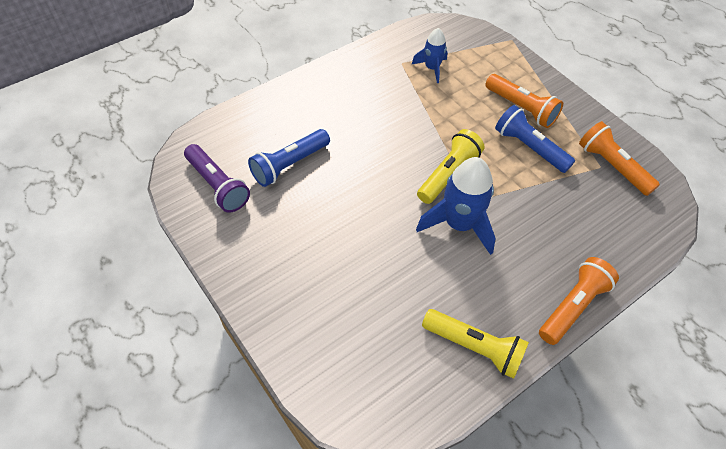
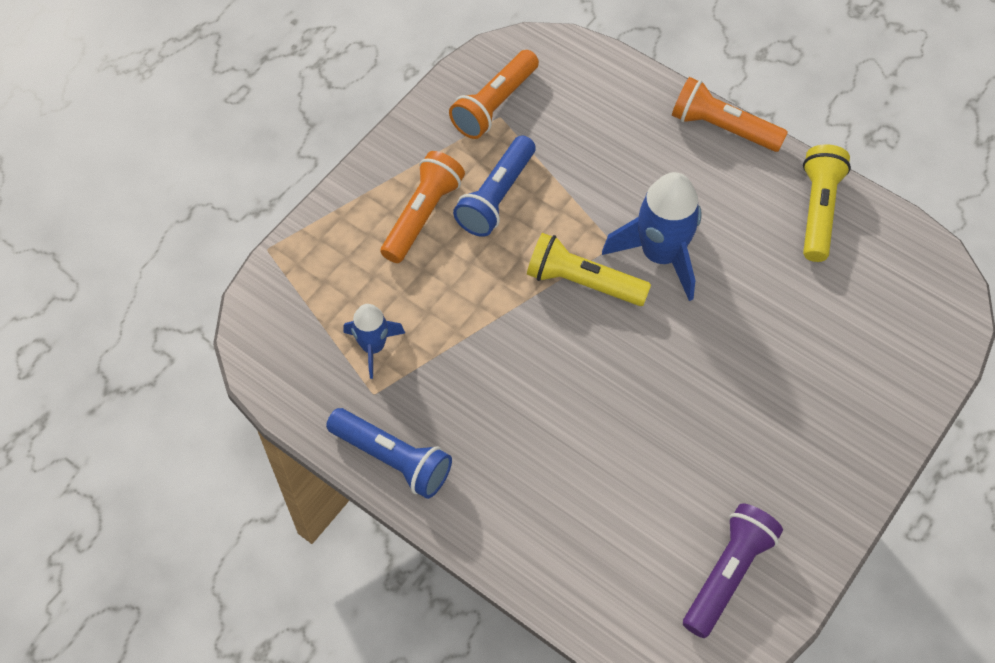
camera: 105 degrees left, 5 degrees up
blue flashlight [248,129,330,187] -> blue flashlight moved to [326,408,452,499]

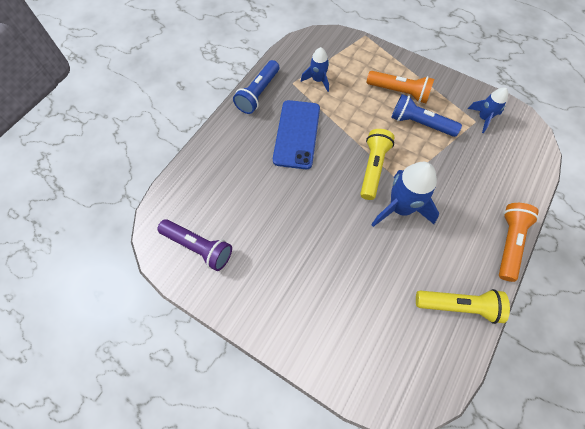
camera: 85 degrees right, 5 degrees up
orange flashlight [449,50,539,139] -> blue rocket [468,88,508,133]
none -> blue phone [273,100,320,169]

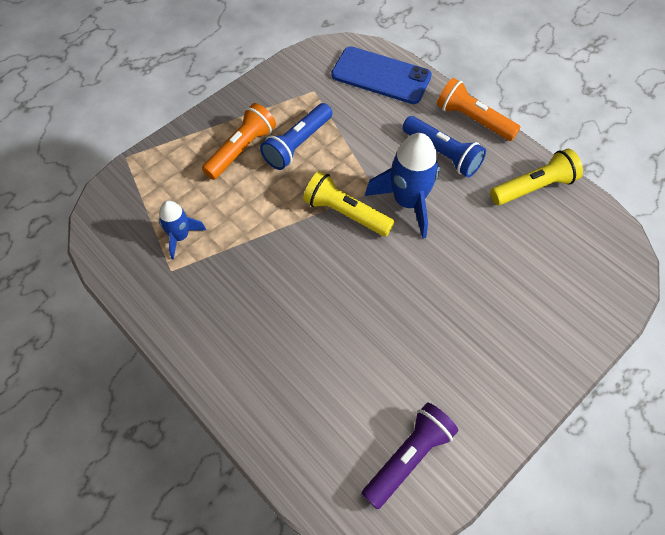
camera: 75 degrees left, 5 degrees down
blue flashlight [233,60,279,114] -> blue flashlight moved to [402,116,486,177]
blue phone [273,100,320,169] -> blue phone moved to [331,46,432,104]
yellow flashlight [416,289,510,324] -> yellow flashlight turned 45 degrees clockwise [490,149,583,205]
blue rocket [468,88,508,133] -> none

